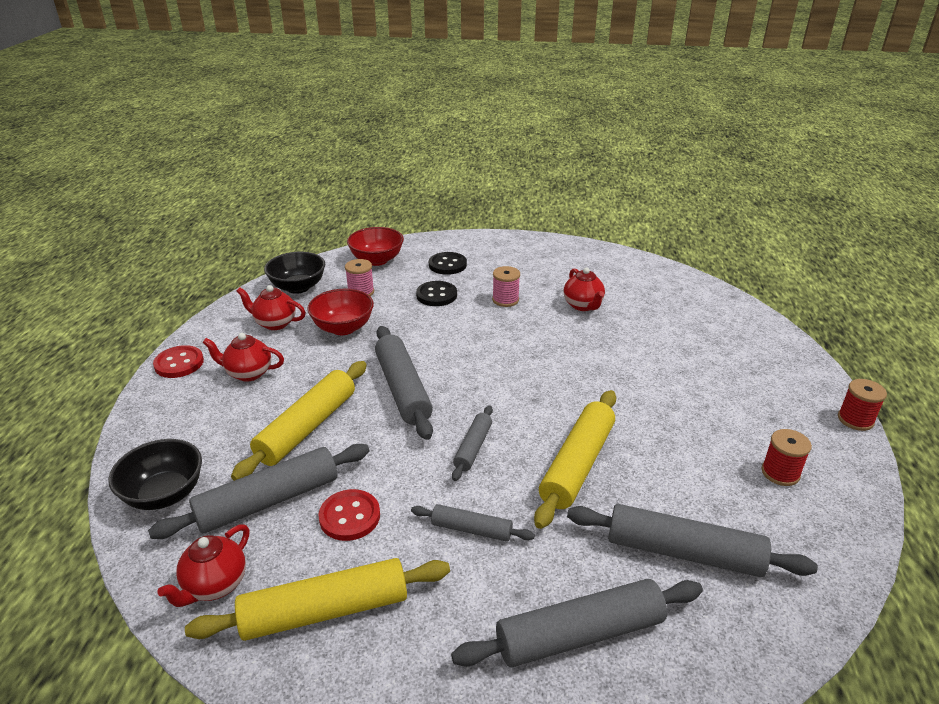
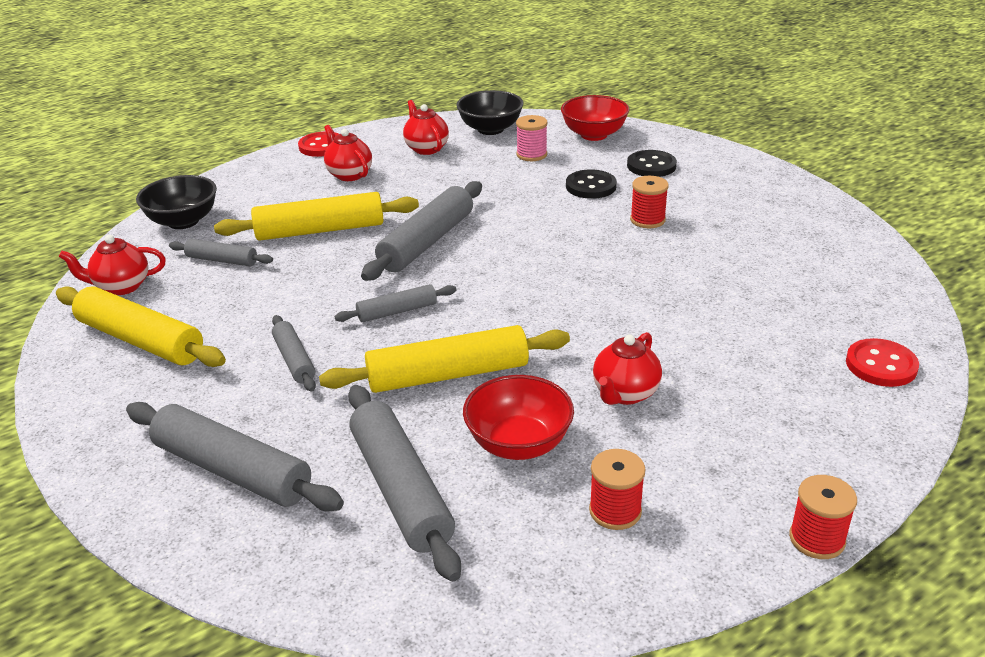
camera: 50 degrees right, 0 degrees up
grey rolling pin [148,444,369,539] -> grey rolling pin [169,239,273,266], size x0.55
red bowl [307,289,374,335] -> red bowl moved to [463,375,574,460]
red button [318,489,380,541] -> red button moved to [846,338,919,387]
pink spool [492,266,520,307] -> red spool [630,176,669,228]
red teapot [564,267,605,311] -> red teapot moved to [593,332,662,405]

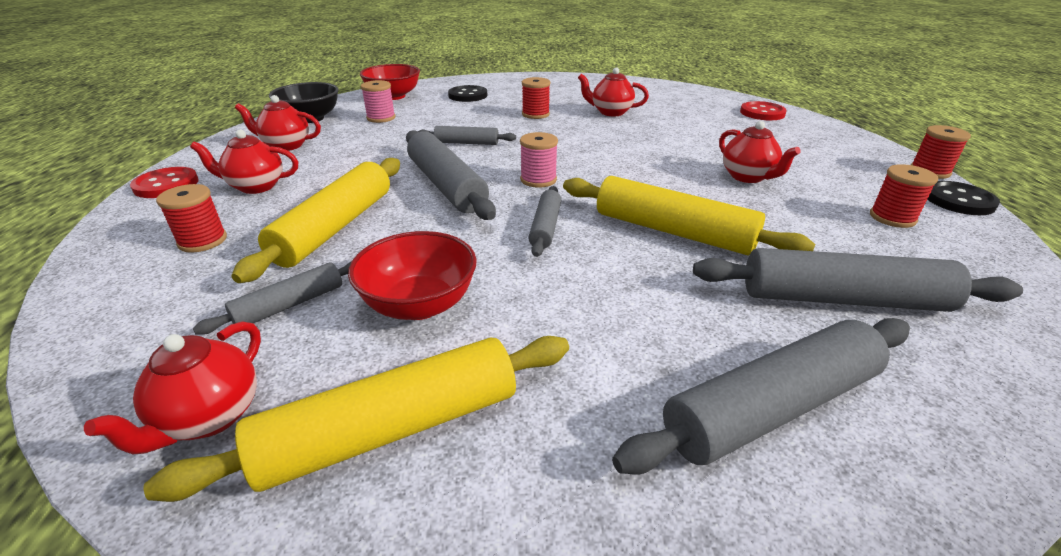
camera: 60 degrees left, 0 degrees up
black bowl [136,175,217,229] -> none
grey rolling pin [272,315,316,392] -> grey rolling pin moved to [417,126,516,145]
yellow rolling pin [319,325,570,393] -> yellow rolling pin turned 75 degrees counterclockwise [563,176,815,255]
red bowl [463,375,574,460] -> red bowl moved to [348,231,477,320]
black button [566,169,617,199] -> black button moved to [927,181,1000,215]
none -> red spool [156,184,227,253]
none -> pink spool [520,132,558,188]
none -> red teapot [578,67,649,116]

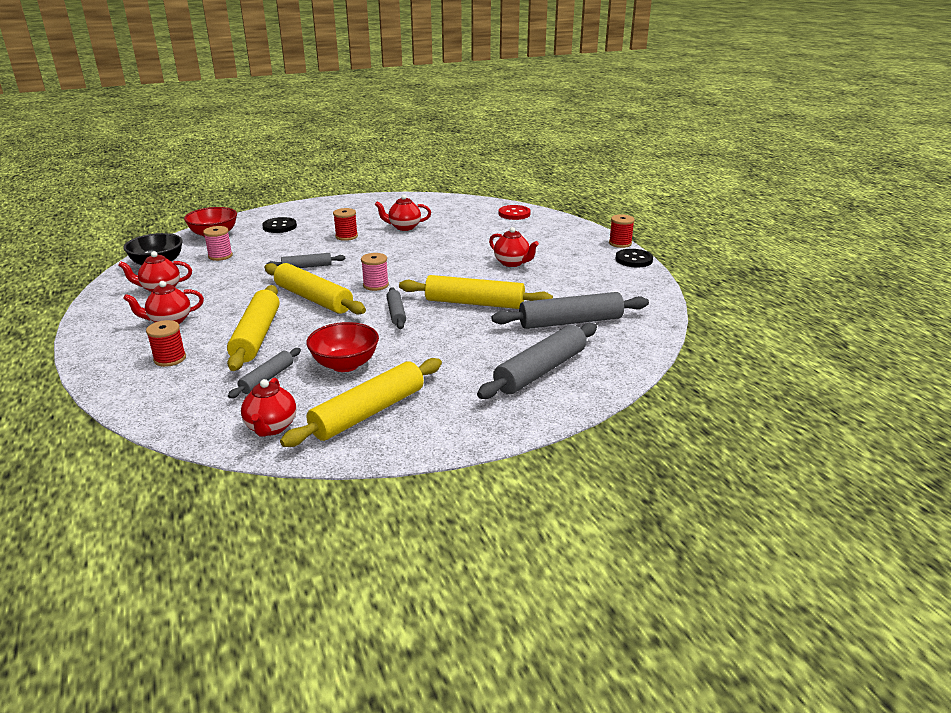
camera: 20 degrees left, 5 degrees down
red button [130,167,199,198] -> none
grey rolling pin [406,130,496,220] -> yellow rolling pin [264,263,366,315]
red spool [870,164,938,228] -> none

